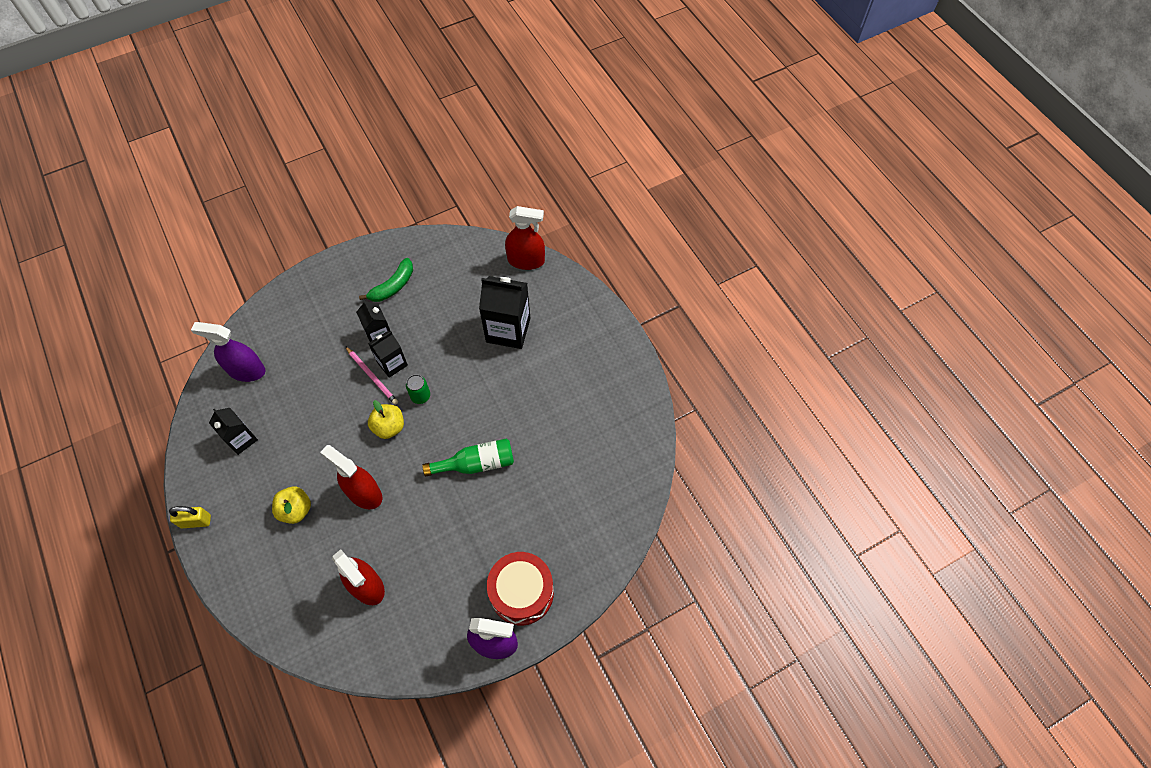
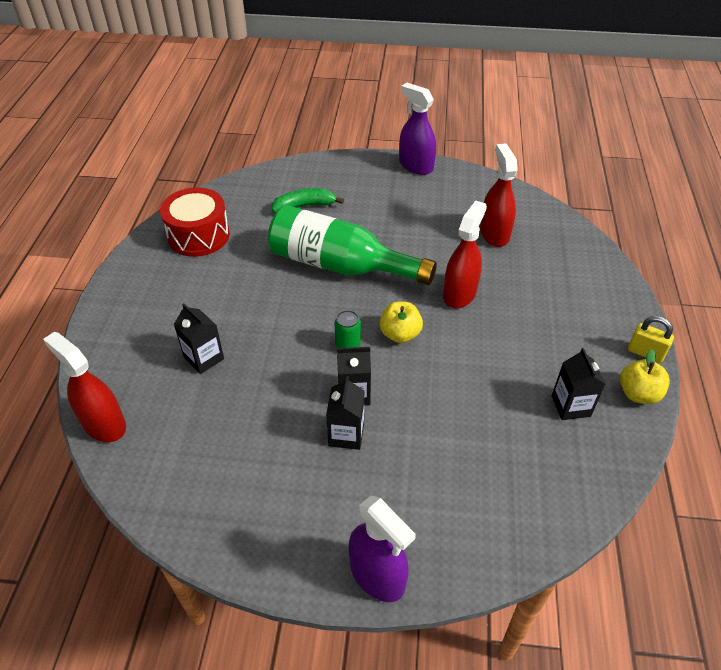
camera: 145 degrees left, 15 degrees down
purple spray bottle [191,322,265,382] -> purple spray bottle moved to [349,495,416,602]
yellow apple [272,486,311,524] -> yellow apple moved to [620,349,670,404]
red spray bottle [320,445,382,509] -> red spray bottle turned 135 degrees counterclockwise [443,200,487,308]
pink pencil [345,346,398,405] -> none
green banana [359,258,413,302] -> green banana moved to [271,188,344,213]
green bottle [422,439,514,476] -> green bottle [268,205,437,285], size x1.72
black carton [479,276,531,349] -> black carton [174,303,224,374], size x0.60
red drum [487,552,554,625] -> red drum moved to [160,187,230,257]

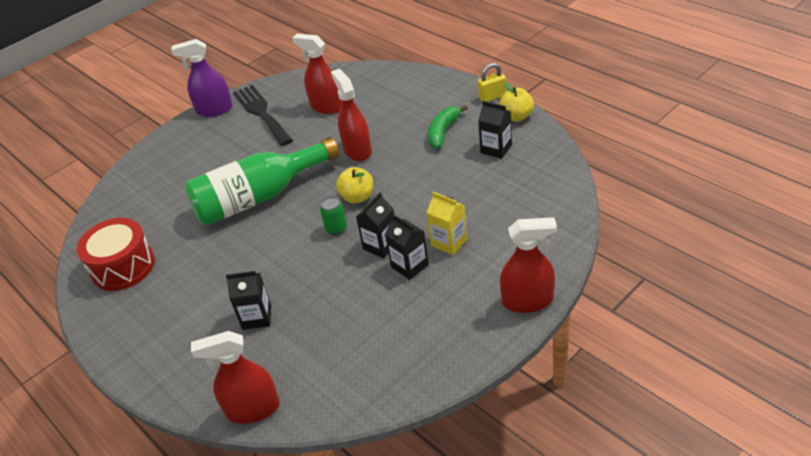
camera: 45 degrees left, 5 degrees down
green banana [271,188,344,213] -> green banana moved to [428,105,468,149]
purple spray bottle [349,495,416,602] -> red spray bottle [500,217,557,313]
none -> black fork [233,85,293,146]
none -> yellow carton [427,192,467,255]

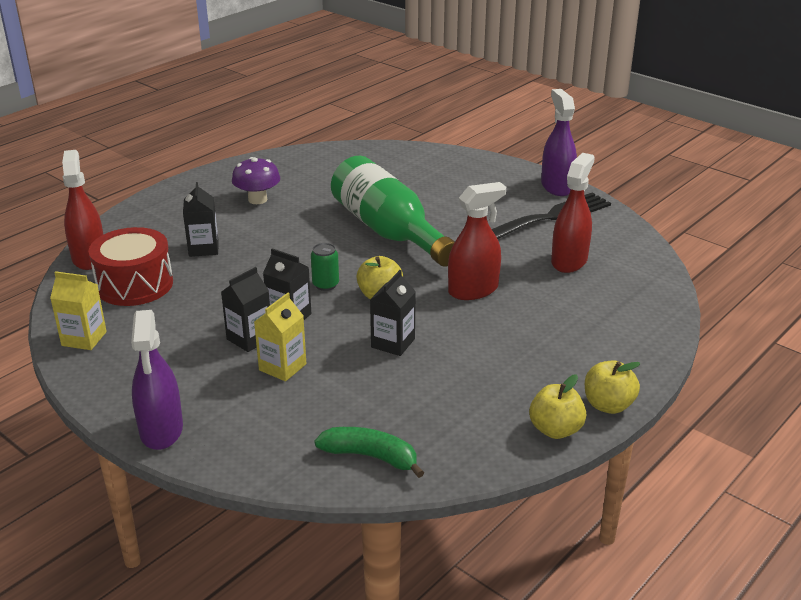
camera: 80 degrees right, 10 degrees down
red drum [77,218,155,291] -> red drum moved to [89,227,173,306]
green banana [428,105,468,149] -> green banana moved to [315,427,424,478]
yellow padlock [478,63,506,102] -> yellow apple [585,360,640,414]
black carton [478,101,512,159] -> black carton moved to [370,270,416,356]
red spray bottle [500,217,557,313] -> purple spray bottle [131,310,183,450]
none -> yellow carton [50,271,107,350]
none -> purple mushroom [232,157,280,204]

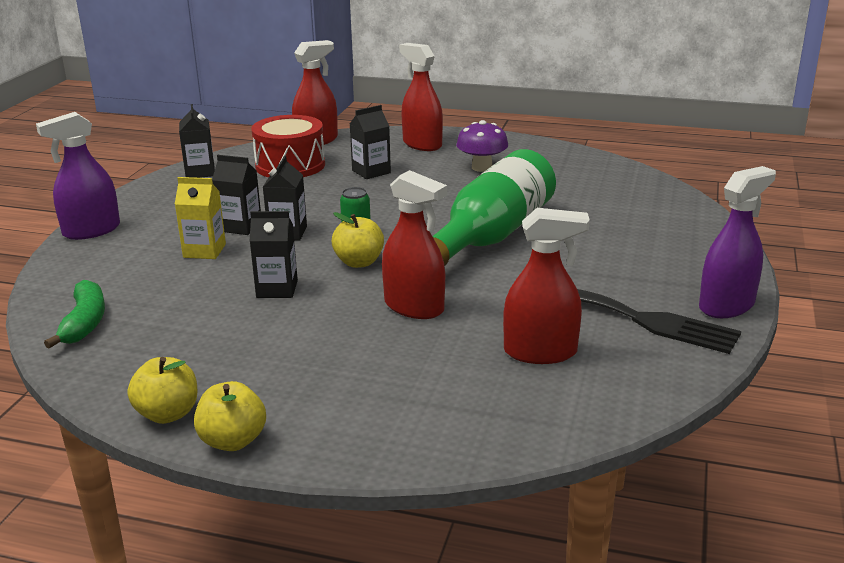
camera: 65 degrees right, 5 degrees down
yellow carton [50,271,107,350] -> black carton [179,104,215,178]
none -> red spray bottle [399,43,443,151]

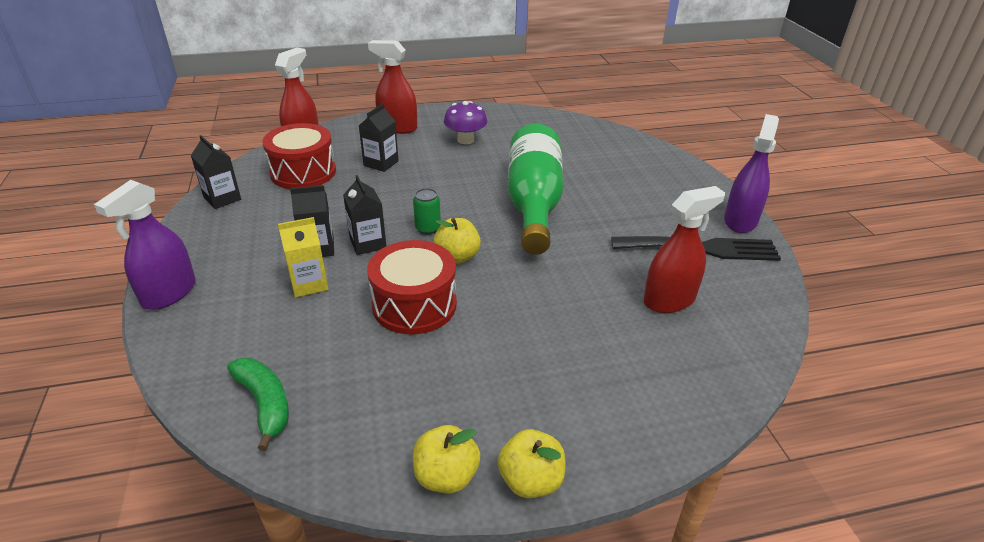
camera: 30 degrees left, 10 degrees up
black carton [250,211,298,298] -> red drum [367,240,457,335]
red spray bottle [382,170,447,319] -> none

